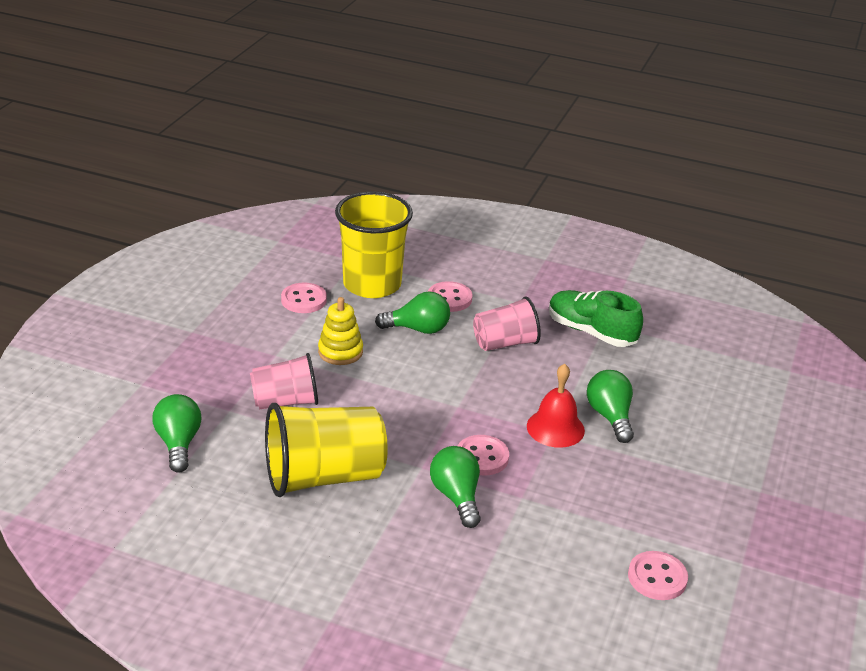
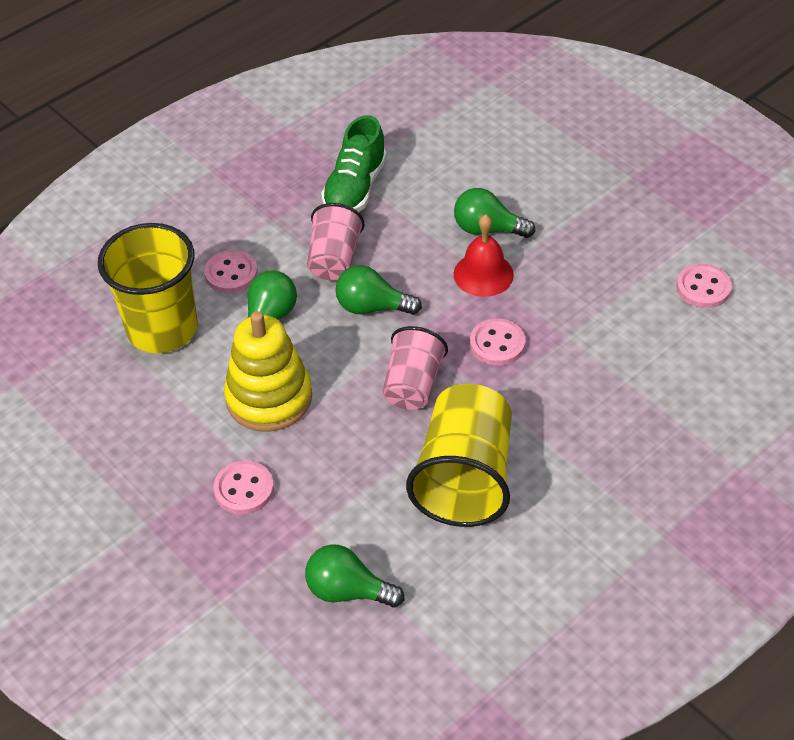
camera: 60 degrees left, 15 degrees up
pink cup [250,353,318,410] -> pink cup moved to [383,326,448,410]
pink button [281,283,327,313] -> pink button moved to [213,460,274,515]
yellow stacking toy [318,297,363,365] -> yellow stacking toy [224,311,312,432], size x1.63
green light bulb [430,446,481,528] -> green light bulb moved to [335,265,422,315]
green shoe [549,290,643,347] -> green shoe turned 45 degrees counterclockwise [321,115,387,212]

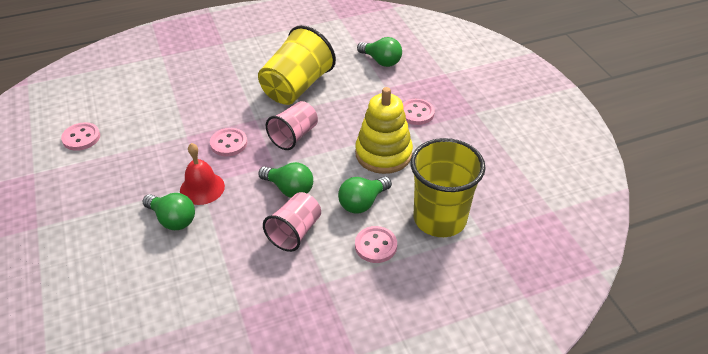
camera: 160 degrees left, 5 degrees down
green shoe [321,115,387,212] -> none

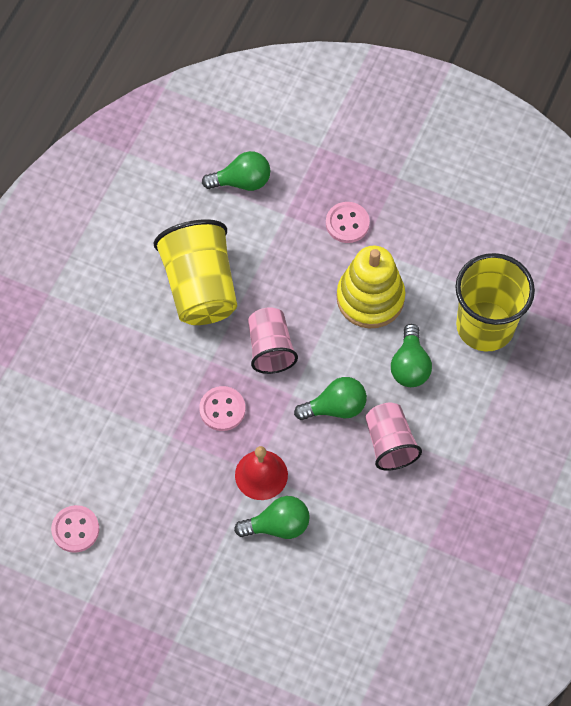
camera: 45 degrees left, 20 degrees up
pink button [355,226,397,263] -> none

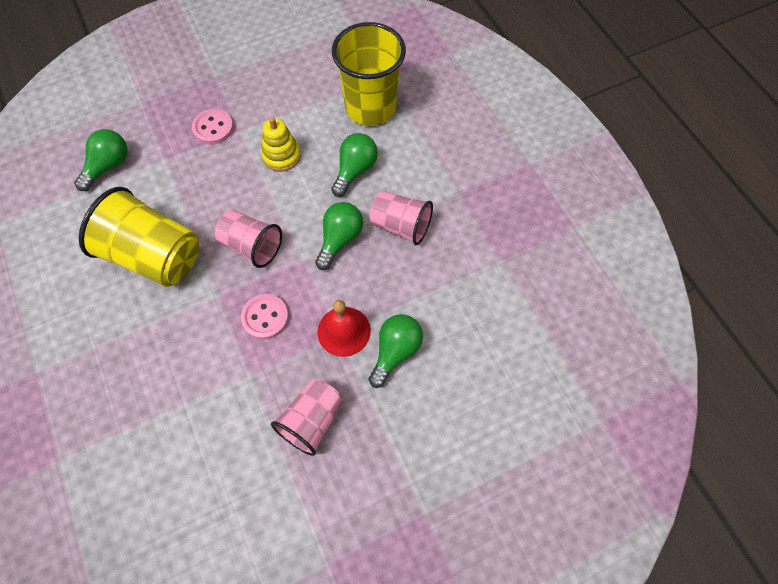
camera: 50 degrees left, 0 degrees up
pink button [51,505,99,553] -> none
yellow stacking toy [337,246,405,329] -> yellow stacking toy [261,117,301,172], size x0.61
green light bulb [391,324,432,387] -> green light bulb turned 105 degrees counterclockwise [331,133,378,197]
none -> pink cup [271,379,344,456]

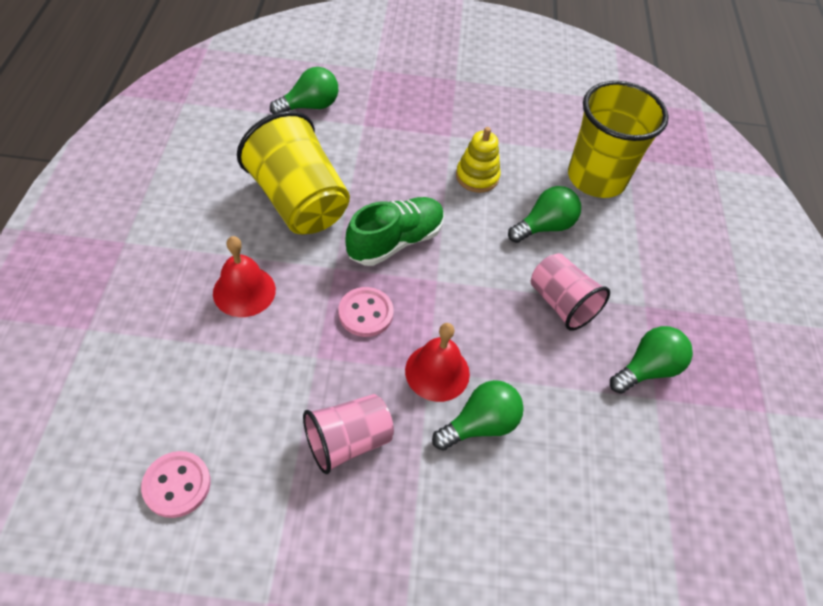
camera: 25 degrees right, 10 degrees down
pink button [192,109,234,145] -> pink button moved to [141,451,211,518]
pink cup [215,210,282,268] -> green shoe [345,197,444,266]
green light bulb [315,202,363,270] -> green light bulb moved to [610,326,693,394]
none -> red bell [213,236,276,317]

